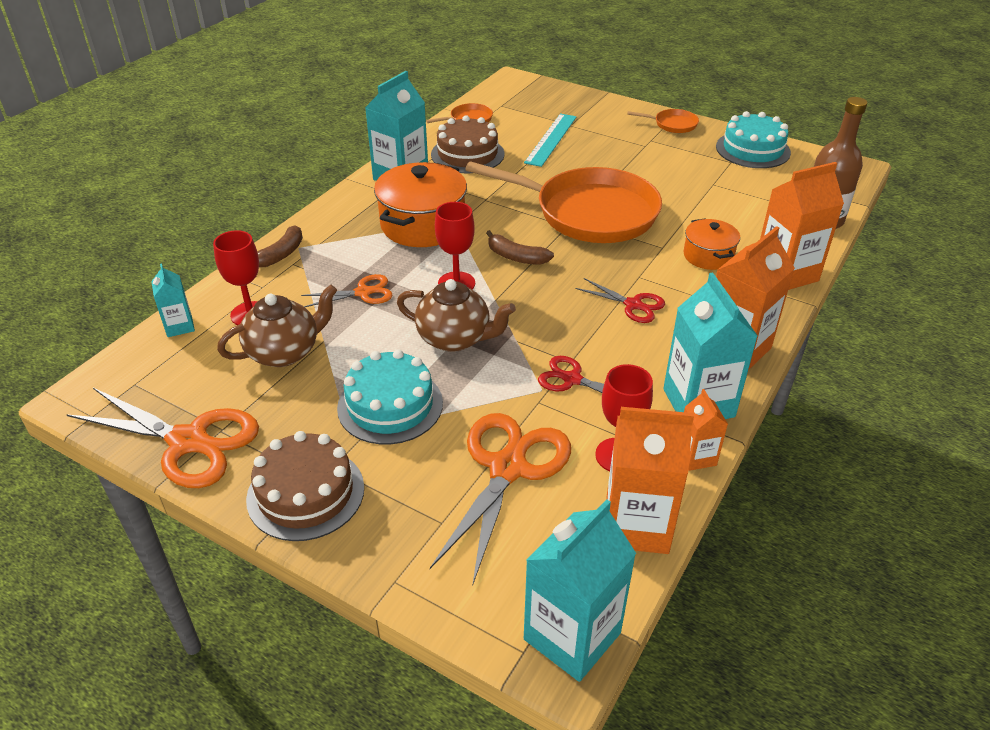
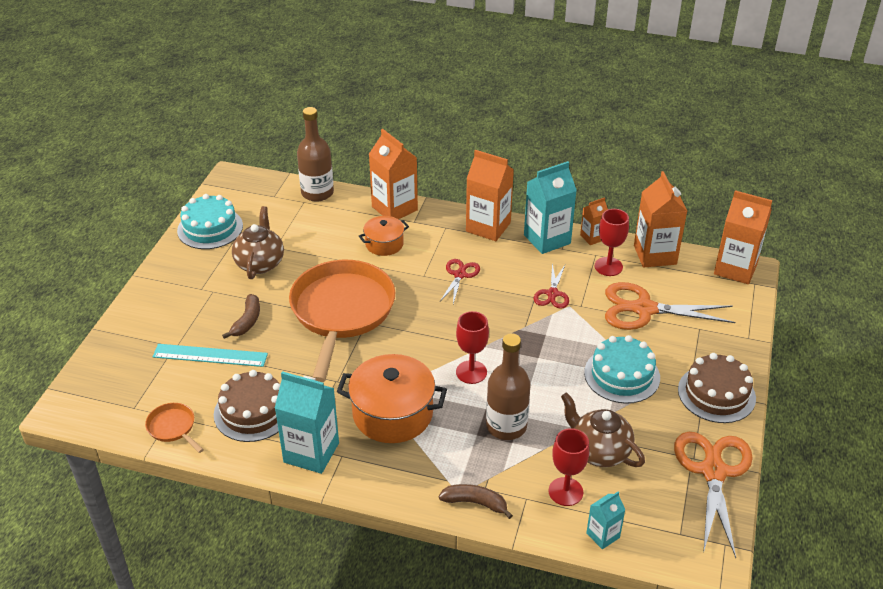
camera: 105 degrees left, 0 degrees up
orange scissors [301,274,392,307] -> brown bottle [486,333,531,440]
brown teapot [397,279,516,352] -> brown teapot moved to [232,206,284,279]
brown banana [486,230,554,265] -> brown banana moved to [222,294,260,339]
turquoise carton [524,499,636,682] -> orange carton [714,190,773,284]
orange pan [627,109,699,133] -> none

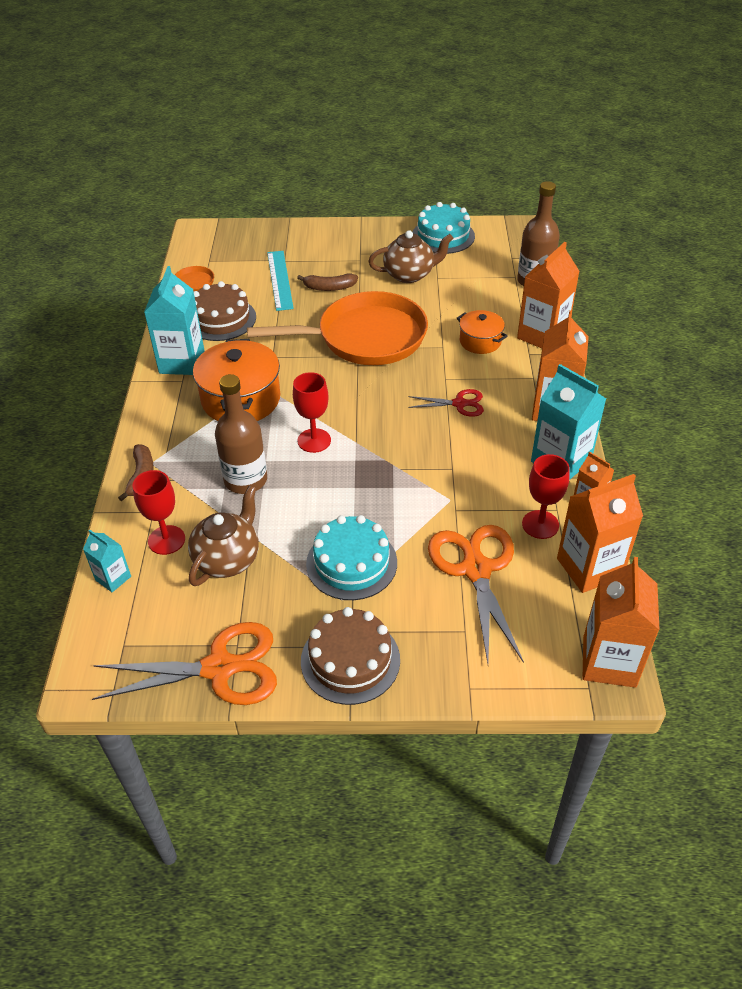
camera: 75 degrees right, 5 degrees up
red scissors [533,264,569,309] -> none

